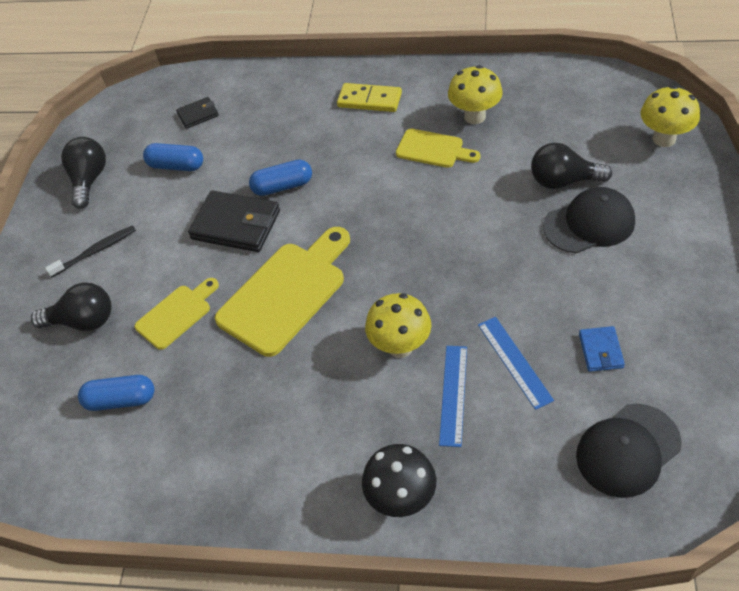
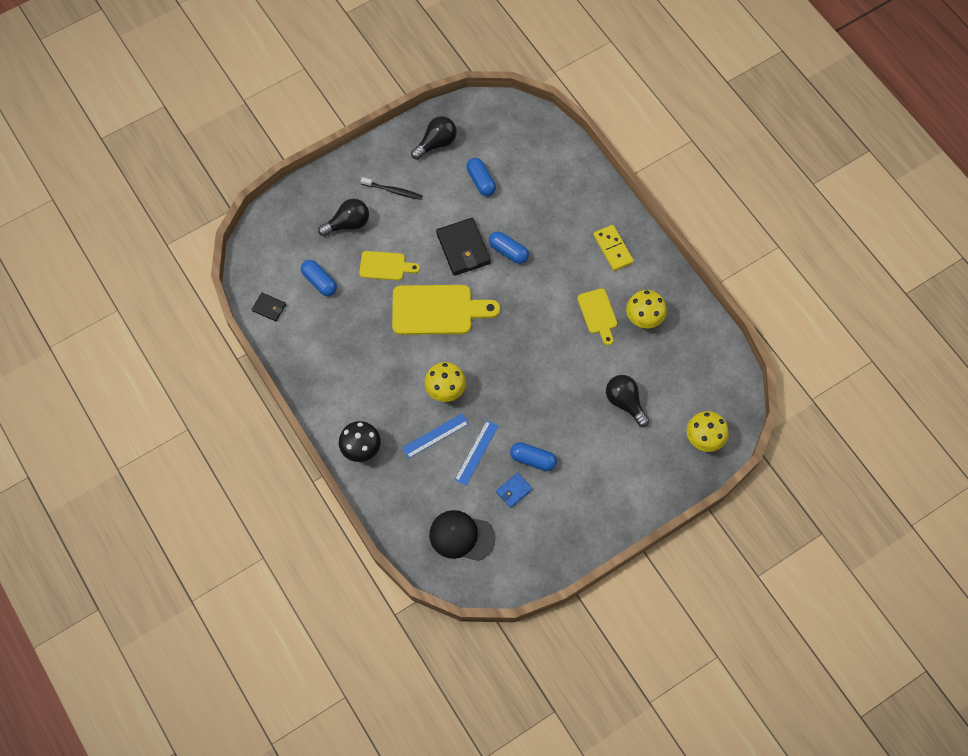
camera: 45 degrees right, 15 degrees up
black light bulb [31,282,112,331] -> black light bulb turned 75 degrees counterclockwise [318,199,369,237]
black wallet [176,97,219,129] -> black wallet moved to [252,293,286,321]
black cap [543,187,635,253] -> none
none -> blue capsule [510,442,557,471]

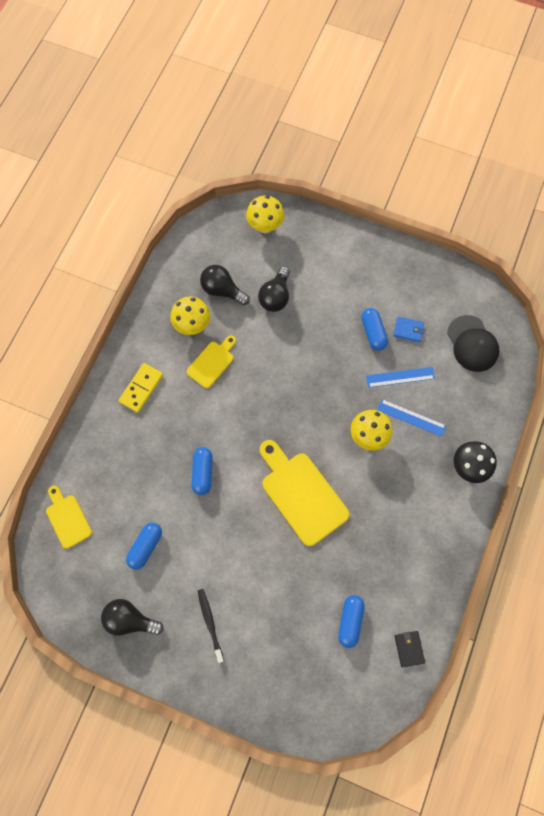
camera: 125 degrees left, 5 degrees up
black light bulb [318,199,369,237] -> black light bulb moved to [200,265,250,306]
yellow cutting board [359,251,420,281] -> yellow cutting board moved to [46,486,92,549]
black wallet [436,218,491,276] -> none

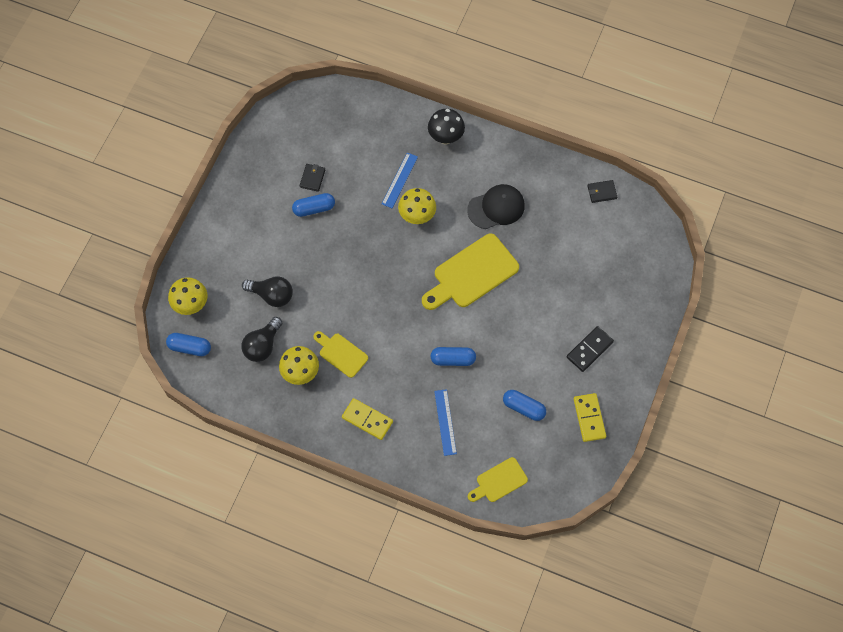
camera: 90 degrees left, 5 degrees down
black light bulb [101,599,164,636] -> yellow domino [574,393,606,442]
black toothbrush [198,589,224,663] -> black domino [567,326,614,372]
blue capsule [338,595,365,648] -> blue capsule moved to [166,333,211,356]
blue ruler [366,367,435,388] -> blue ruler moved to [434,389,457,456]
blue wallet [393,317,424,342] -> black wallet [300,164,326,192]
black cap [447,315,500,372] -> black cap moved to [467,184,525,229]

